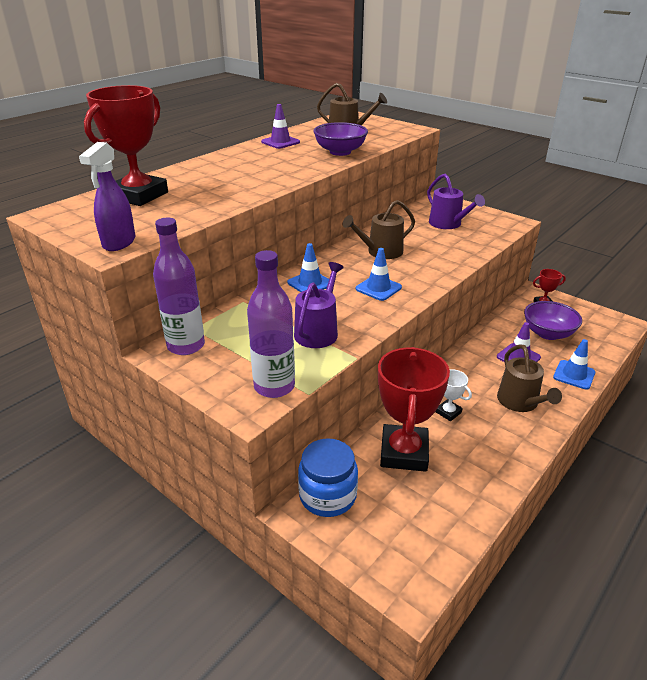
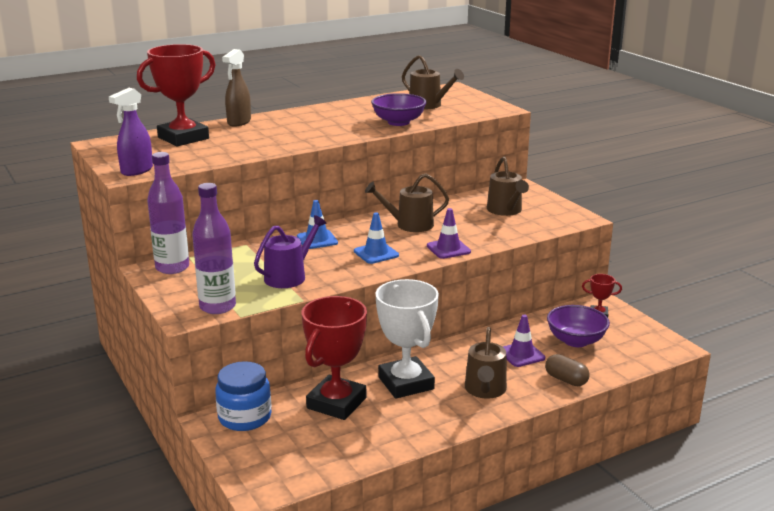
camera: 20 degrees right, 10 degrees down
purple traffic cone [261,104,300,149] -> purple traffic cone moved to [427,208,471,259]
purple watering can [427,174,485,229] -> brown watering can [487,156,529,216]
white trophy [436,370,472,421] -> white trophy [375,279,439,399], size x2.23
blue traffic cone [553,339,596,390] -> brown capsule [545,354,590,386]
none -> brown spray bottle [222,49,251,127]

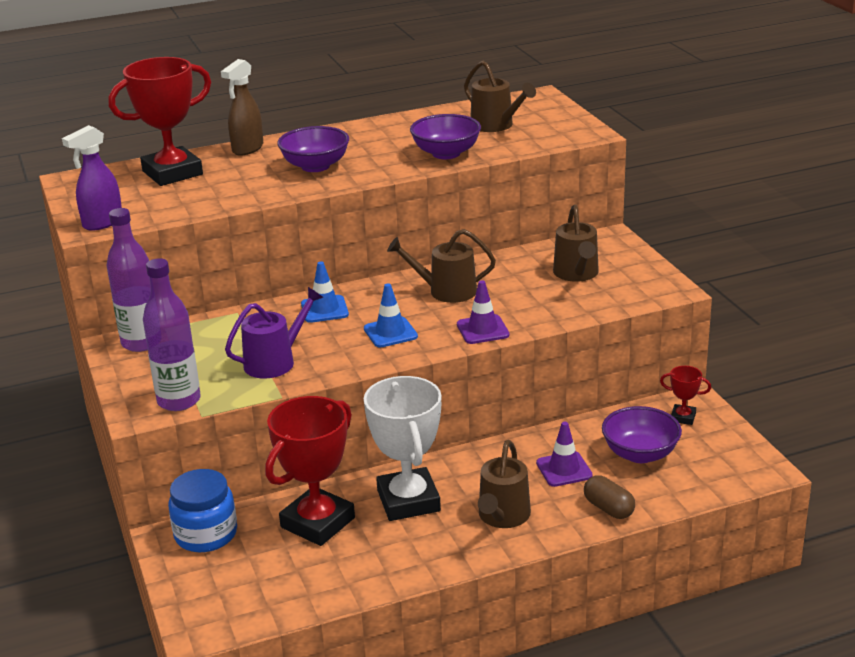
camera: 10 degrees right, 5 degrees up
none -> purple bowl [277,126,349,172]

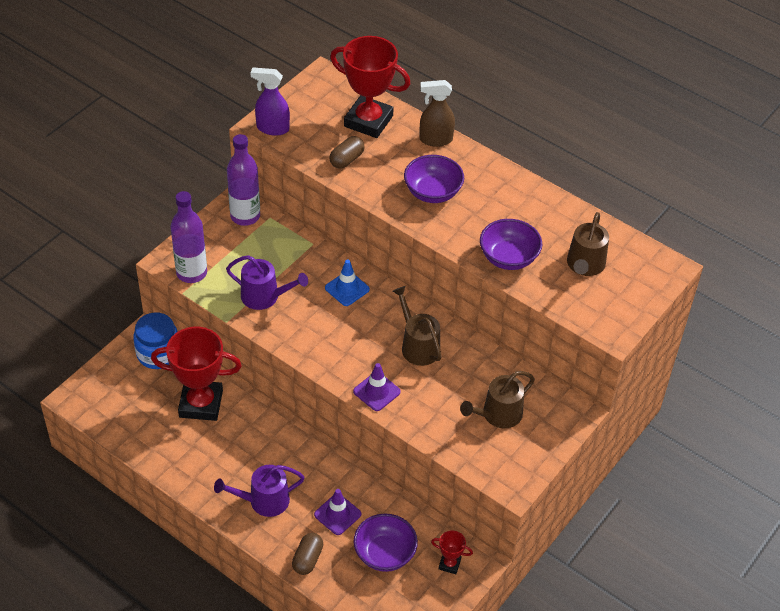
camera: 55 degrees right, 20 degrees up
blue traffic cone [364,283,418,348] -> none
white trophy [364,376,441,521] -> none
brown watering can [478,440,531,528] -> purple watering can [214,465,305,517]
red trophy [660,366,711,425] -> red trophy turned 60 degrees counterclockwise [431,531,473,574]
none -> brown capsule [329,136,365,169]

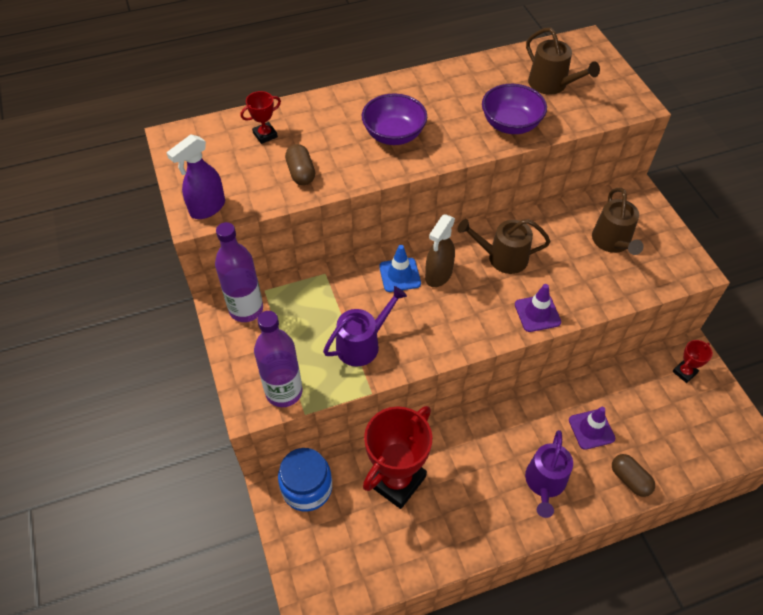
camera: 55 degrees left, 5 degrees up
red trophy [330,36,411,138] -> red trophy [241,91,281,144], size x0.45
purple bowl [354,514,418,572] -> none
brown spray bottle [420,80,455,147] -> brown spray bottle moved to [425,215,455,287]

